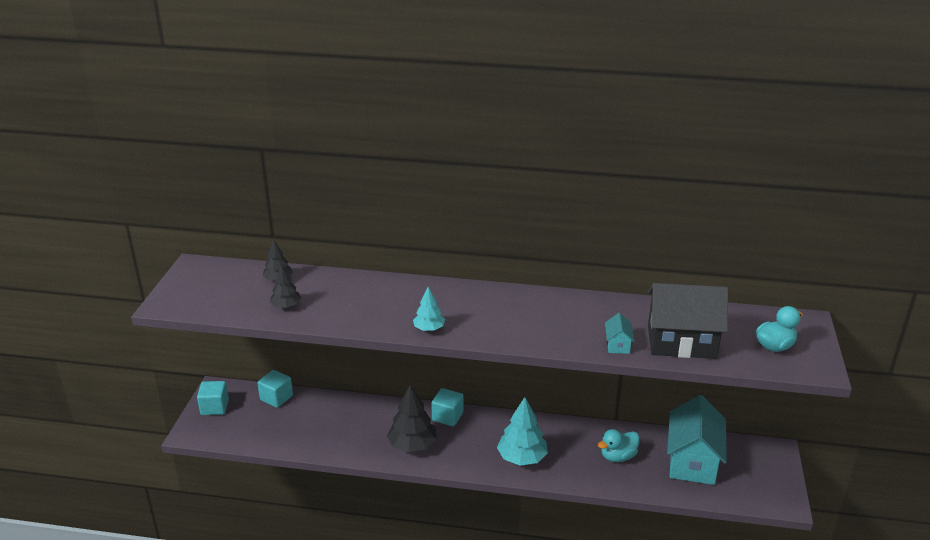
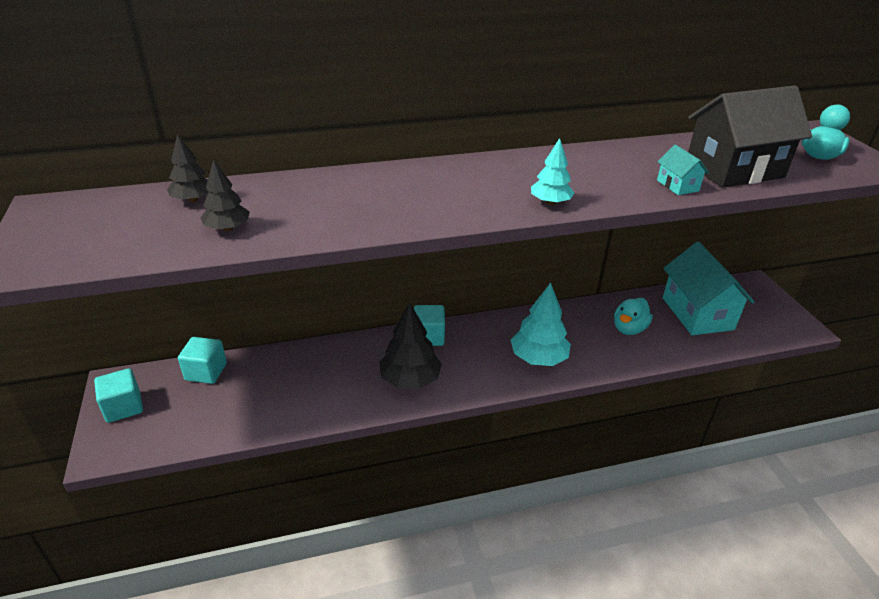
camera: 25 degrees left, 5 degrees up
turquoise tree [413,287,445,331] -> turquoise tree moved to [531,138,574,205]

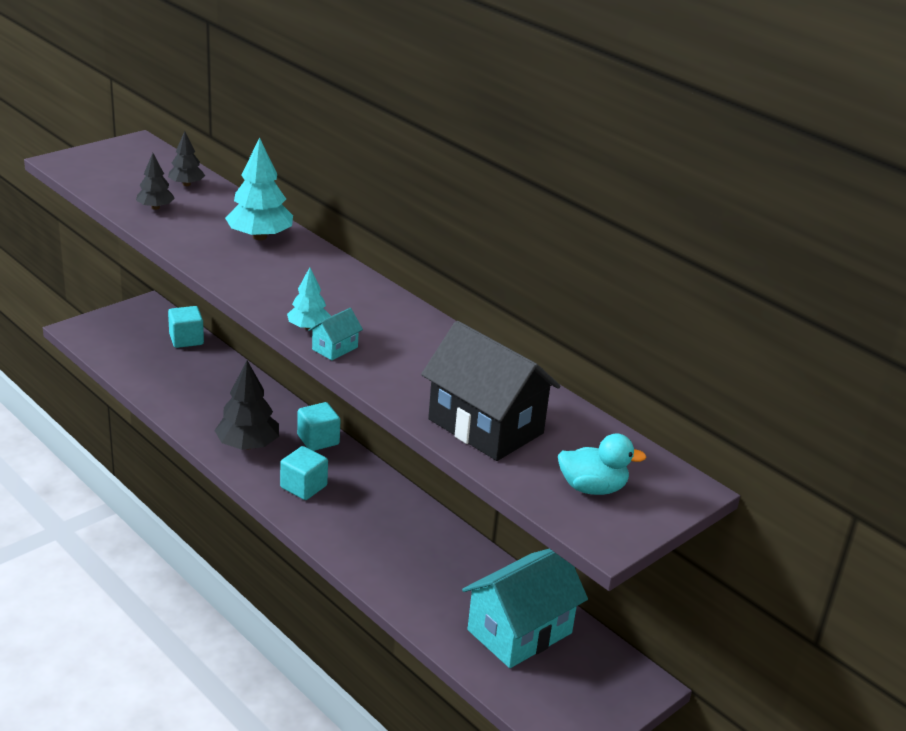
camera: 60 degrees right, 5 degrees down
turquoise cube [94,368,143,423] -> turquoise cube moved to [280,446,328,500]
turquoise tree [511,283,571,366] -> turquoise tree moved to [225,137,293,240]
turquoise duck [614,298,653,335] -> none
turquoise house [657,144,709,195] -> turquoise house moved to [308,308,363,360]

